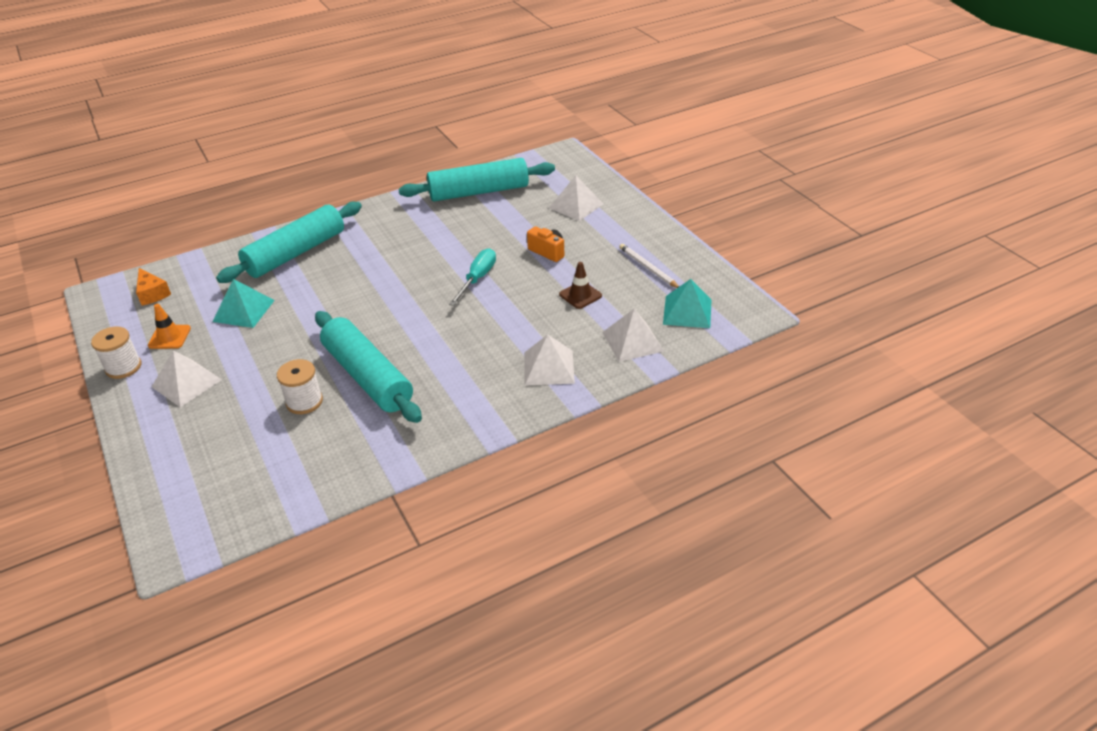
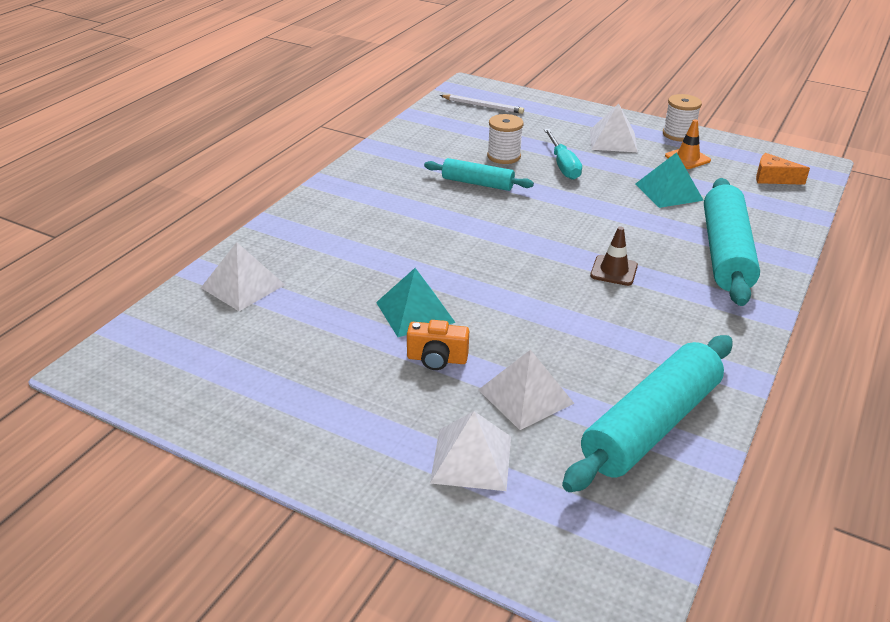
camera: 145 degrees right, 5 degrees down
turquoise rolling pin [315,311,422,423] -> turquoise rolling pin [424,158,534,191], size x0.56
turquoise screwdriver [449,249,496,306] -> turquoise screwdriver moved to [544,129,582,180]
white pyramid [524,334,575,386] -> white pyramid moved to [478,350,575,430]
brown traffic cone [559,262,602,309] -> brown traffic cone moved to [590,226,638,286]
white pencil [619,244,679,288] -> white pencil moved to [440,95,524,114]
turquoise pyramid [663,279,712,328] -> turquoise pyramid moved to [376,268,456,337]

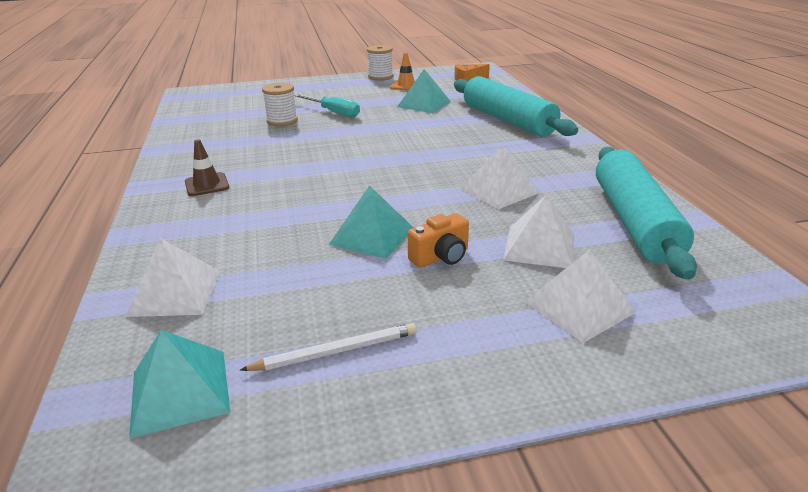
camera: 40 degrees left, 5 degrees down
turquoise rolling pin [424,158,534,191] -> none
white pencil [440,95,524,114] -> white pencil moved to [240,323,416,371]
white pyramid [590,103,638,152] -> white pyramid moved to [460,145,539,209]
brown traffic cone [590,226,638,286] -> brown traffic cone moved to [185,139,229,196]
none -> turquoise pyramid [129,330,230,439]

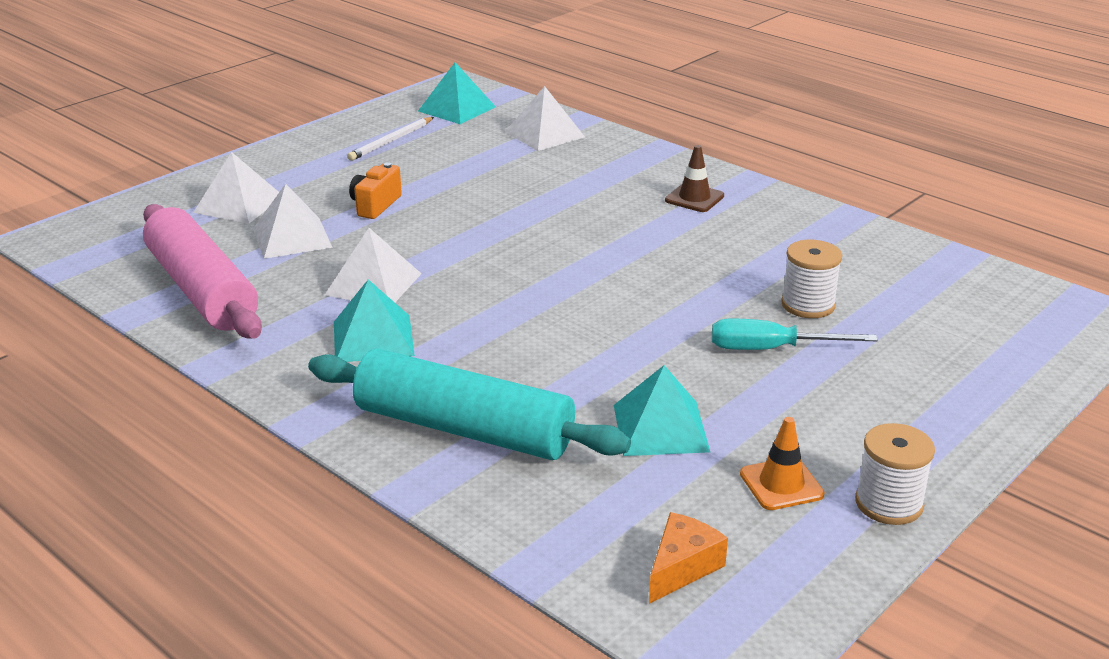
camera: 145 degrees right, 0 degrees up
turquoise pyramid [329,185,414,259] -> turquoise pyramid moved to [334,279,415,362]
turquoise rolling pin [596,147,697,280] -> pink rolling pin [143,204,262,339]

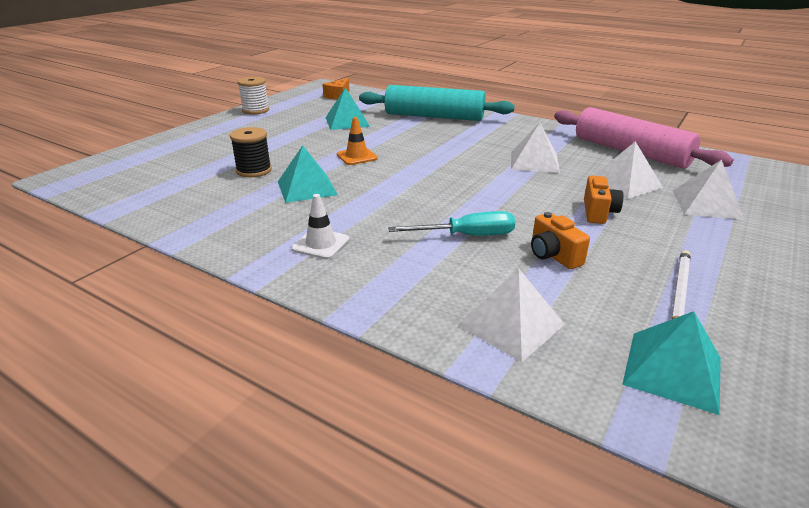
camera: 170 degrees right, 0 degrees up
turquoise pyramid [334,279,415,362] -> turquoise pyramid moved to [278,145,338,203]
brown traffic cone [665,145,724,212] -> white traffic cone [292,194,350,259]
turquoise screwdriver [712,319,878,350] -> turquoise screwdriver moved to [388,211,515,236]
orange traffic cone [740,417,825,510] -> orange traffic cone moved to [337,117,378,165]
white spool [781,240,842,318] -> black spool [230,127,272,177]
none -> orange camera [531,212,590,269]

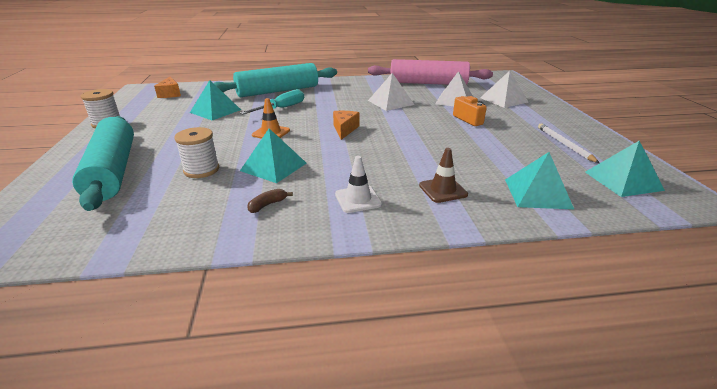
camera: 40 degrees left, 0 degrees up
black spool [230,127,272,177] -> white spool [174,127,219,178]
turquoise screwdriver [388,211,515,236] -> turquoise screwdriver moved to [240,89,304,114]
white pyramid [458,269,565,362] -> turquoise pyramid [505,152,575,210]
orange camera [531,212,590,269] -> none
none -> turquoise rolling pin [72,116,134,211]
none -> brown banana [247,189,293,213]
none -> orange cheese [333,111,359,140]
none -> brown traffic cone [419,148,468,203]

